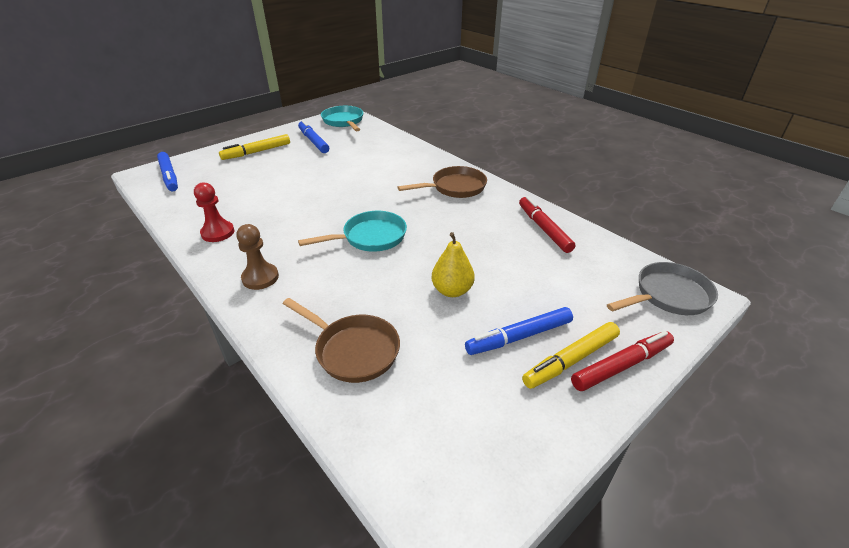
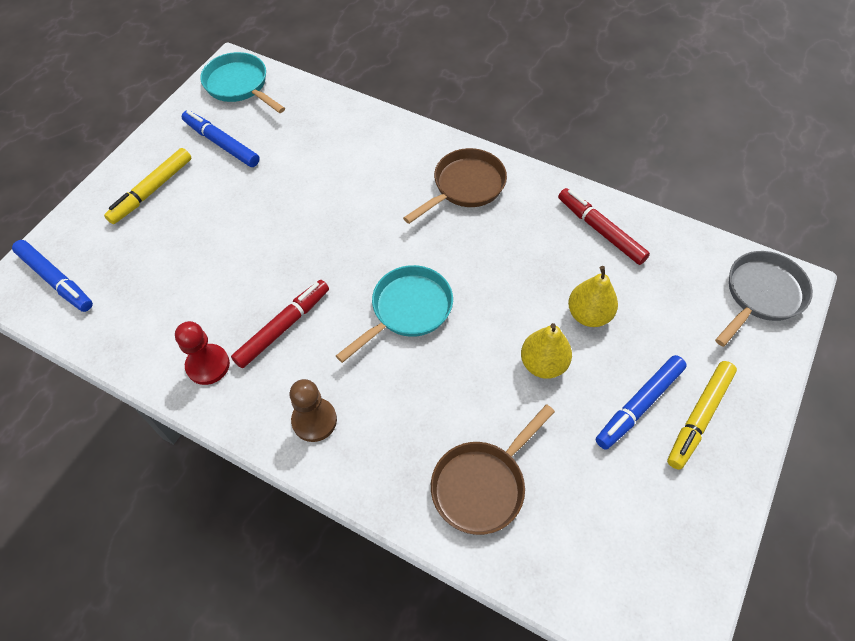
camera: 20 degrees left, 20 degrees up
brown pan [283,298,400,383] -> brown pan turned 120 degrees clockwise [431,404,555,535]
red marker [571,331,674,391] -> red marker moved to [231,280,329,368]
none -> yellow pear [568,266,618,327]

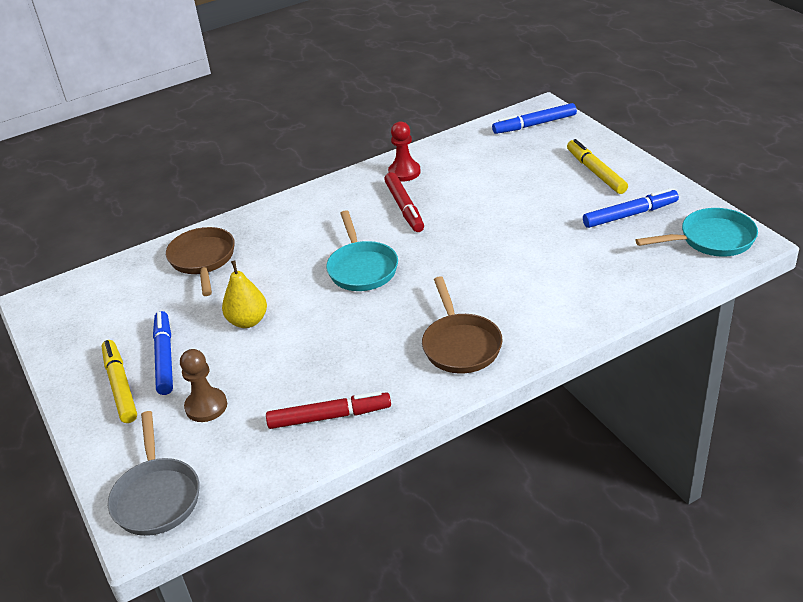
camera: 125 degrees right, 20 degrees down
brown pawn [290,379,337,442] -> brown pawn moved to [180,349,227,422]
yellow pear [568,266,618,327] -> none

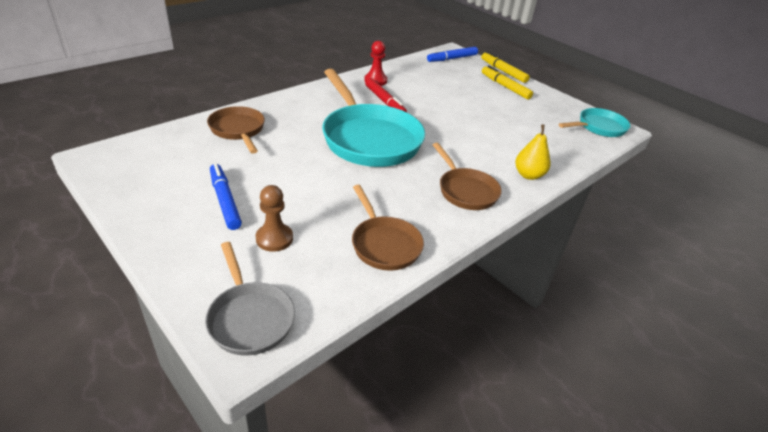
camera: 20 degrees left, 0 degrees up
yellow marker [102,340,137,423] -> yellow marker moved to [481,51,530,83]
yellow pear [222,261,267,328] -> yellow pear moved to [515,124,550,180]
red marker [266,391,391,429] -> brown pan [352,185,424,271]
turquoise pan [326,210,398,291] -> turquoise pan [322,69,425,167], size x1.84
blue marker [583,188,679,228] -> none

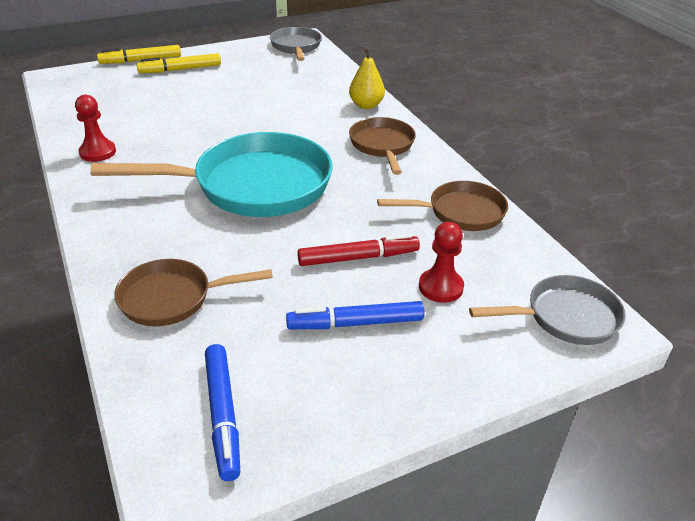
camera: 70 degrees left, 0 degrees up
brown pawn [256,185,293,252] -> red pawn [419,222,464,303]
red marker [365,78,407,112] -> red marker moved to [297,234,420,266]
blue marker [427,47,478,62] -> blue marker moved to [205,344,240,481]
brown pan [433,143,502,210] -> brown pan turned 90 degrees counterclockwise [349,117,416,175]
turquoise pan [559,108,631,137] -> grey pan [270,27,322,61]

